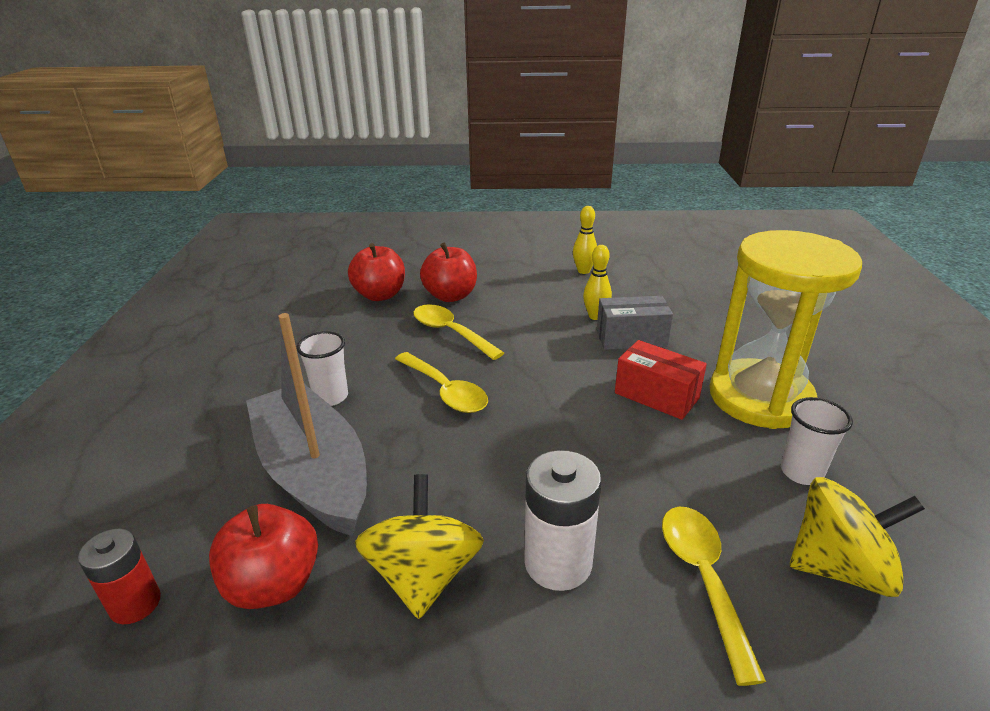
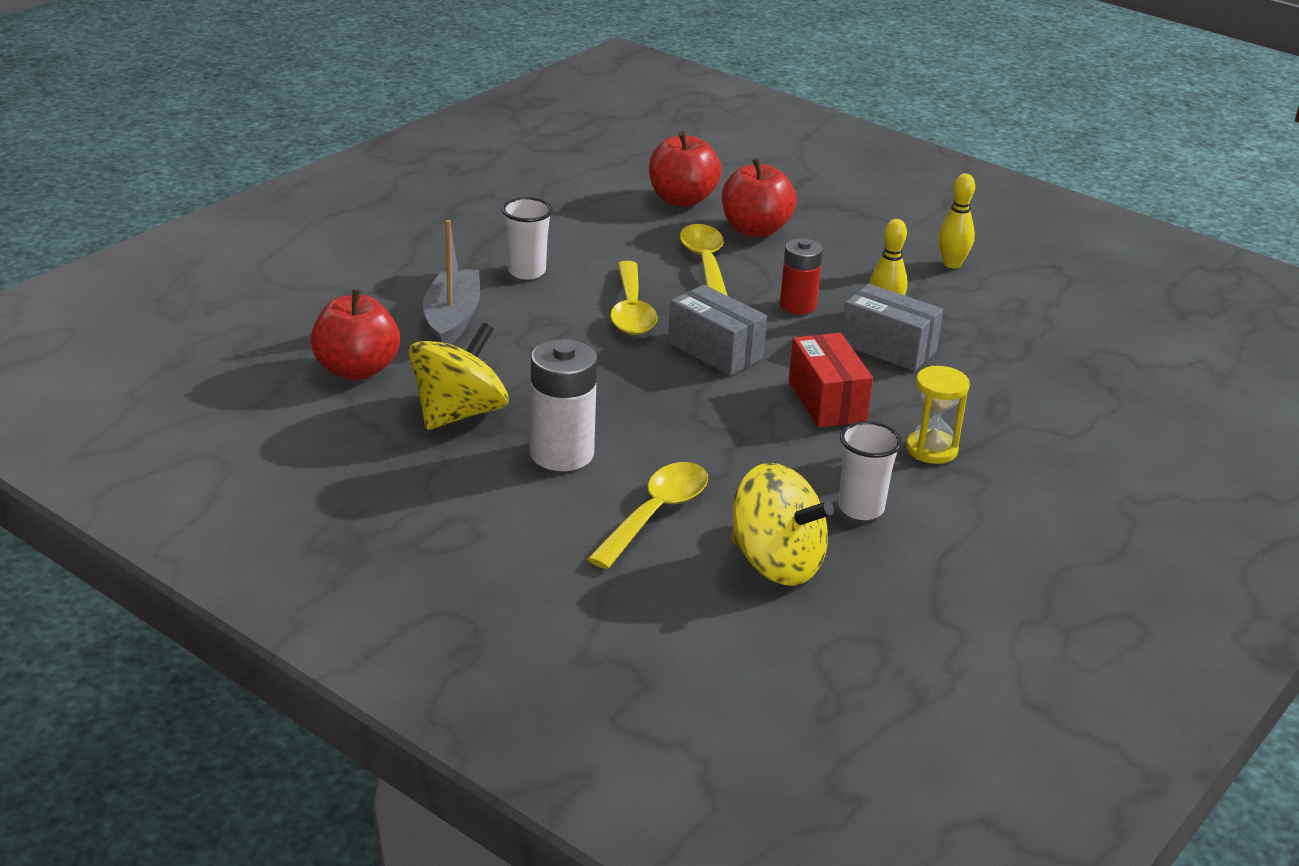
camera: 35 degrees right, 0 degrees up
red battery [78,529,161,624] -> red battery moved to [780,238,823,314]
grey boat [246,313,367,536] -> grey boat [423,220,480,344], size x0.61
yellow hourglass [710,230,862,429] -> yellow hourglass [906,366,970,464], size x0.42
none -> grey box [668,284,767,376]

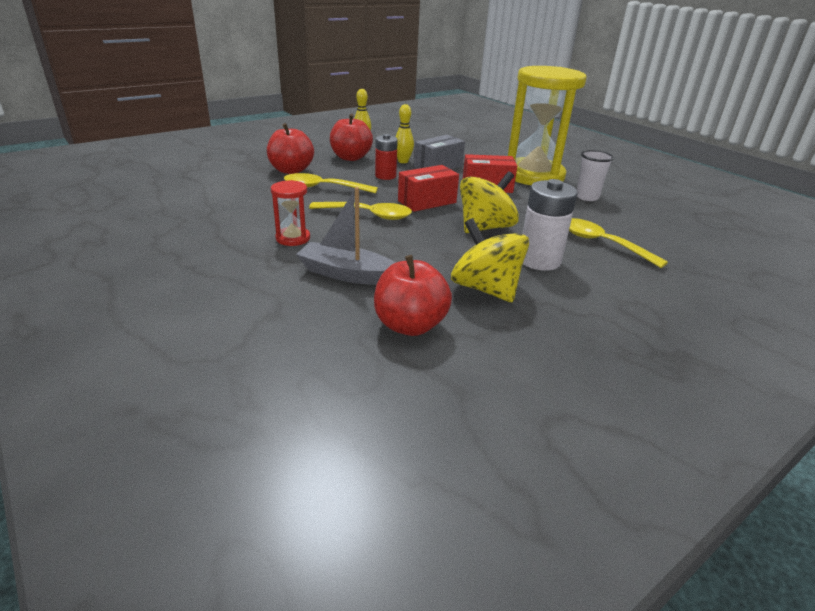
camera: 75 degrees left, 0 degrees up
white cup [502,197,553,280] -> red hourglass [271,180,310,246]
red apple [649,131,722,207] -> red apple moved to [330,113,373,161]
grey box [668,284,767,376] -> red box [398,165,459,212]
yellow spinning top [732,463,834,586] -> yellow spinning top moved to [460,171,519,233]
yellow hourglass [906,366,970,464] -> yellow hourglass [508,66,587,185], size x2.39

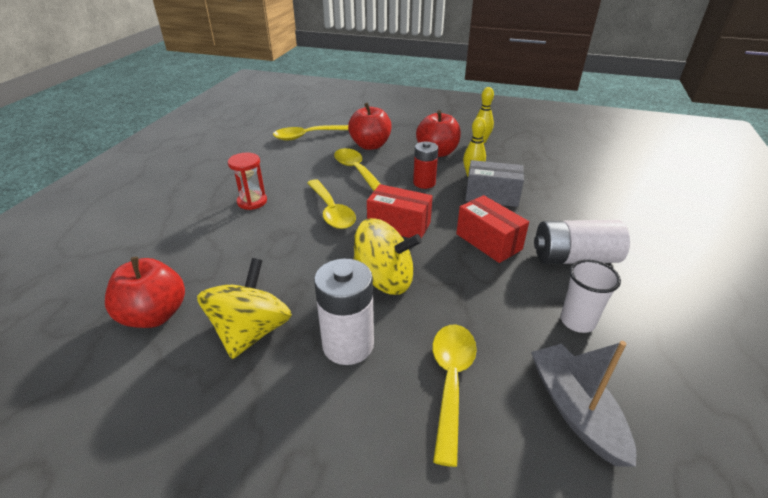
camera: 55 degrees right, 5 degrees up
grey boat [296,187,396,285] -> grey boat moved to [531,341,636,467]
yellow hourglass [508,66,587,185] -> white battery [534,220,630,264]
none -> yellow spoon [273,125,348,140]

